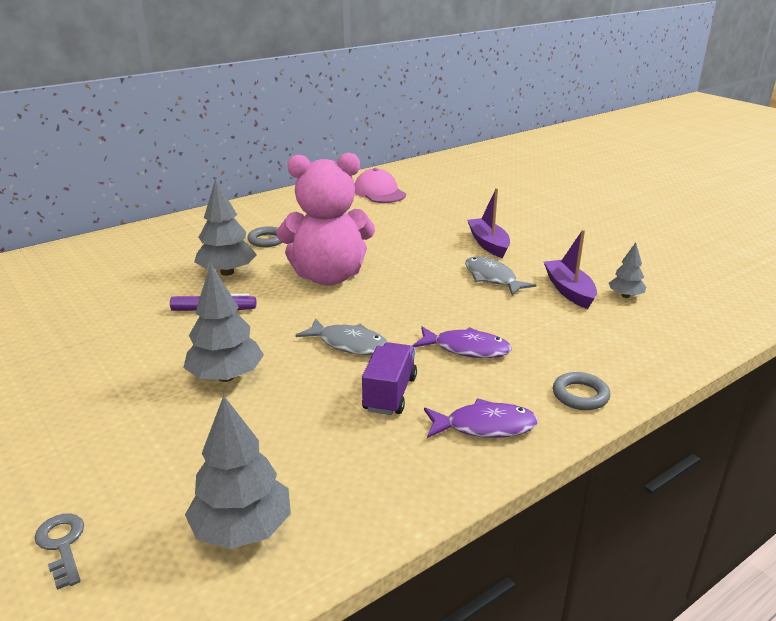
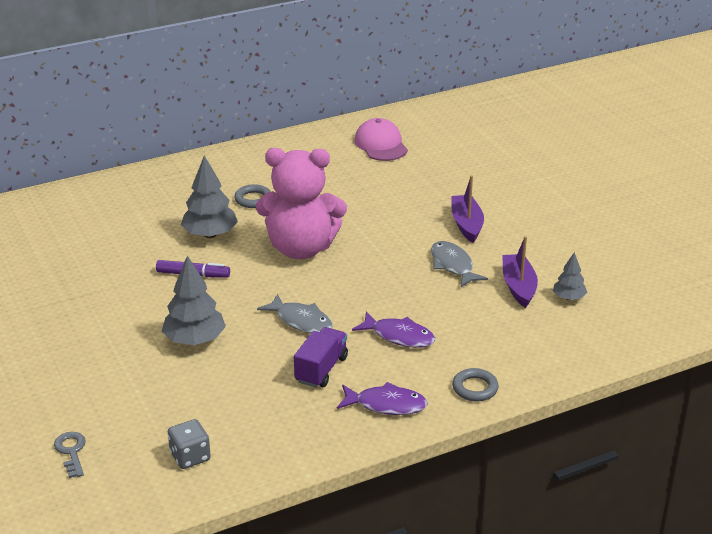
camera: 10 degrees right, 5 degrees up
grey tree [185,395,291,549] -> grey dice [168,419,211,469]

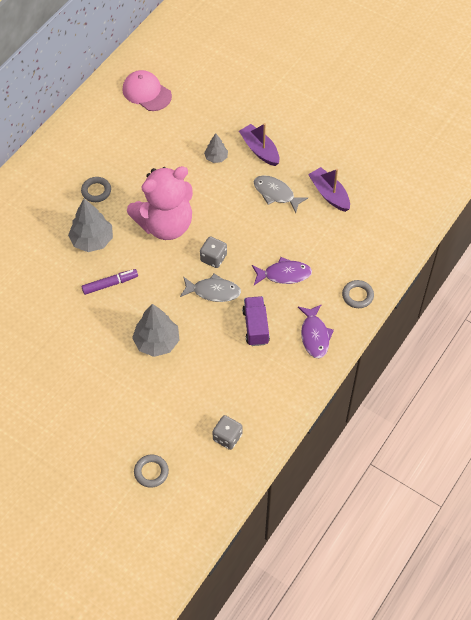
camera: 30 degrees left, 25 degrees up
grey key [54,432,86,478] -> grey ring [134,454,169,488]
purple fish [337,382,428,415] -> purple fish turned 105 degrees clockwise [298,304,334,358]
grey tree [553,252,587,300] -> grey tree moved to [204,133,228,163]
none -> grey dice [200,237,227,268]

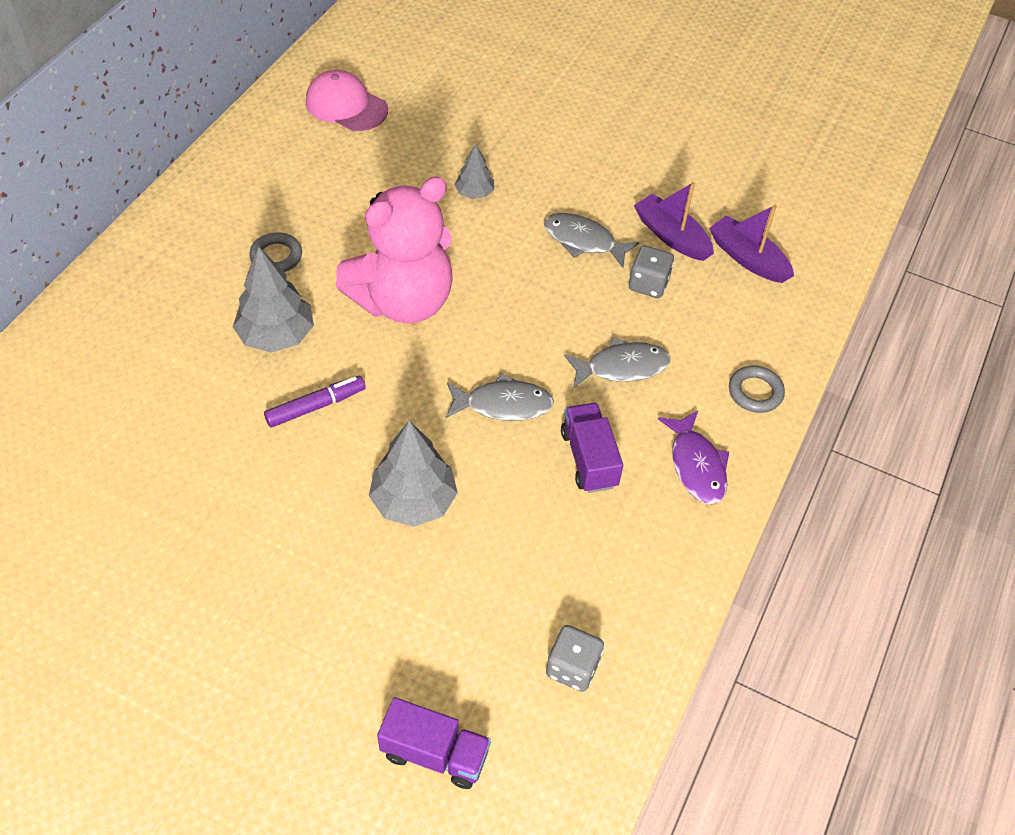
camera: 10 degrees left, 5 degrees down
grey ring [134,454,169,488] -> purple truck [377,697,491,789]
grey dice [200,237,227,268] -> grey dice moved to [629,246,674,298]
purple boat [239,123,279,166] -> purple boat moved to [709,204,794,283]
purple fish [252,257,312,285] -> grey fish [564,338,670,388]

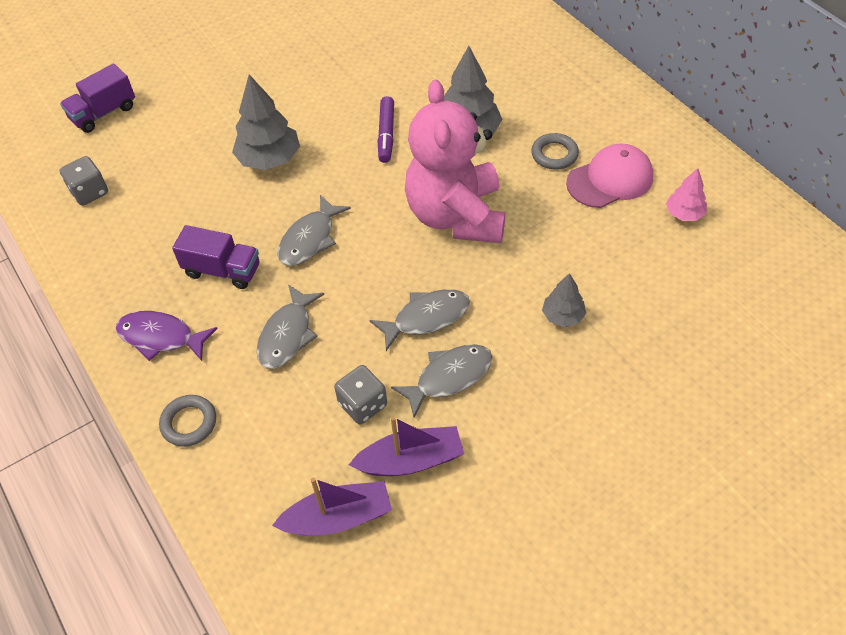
camera: 125 degrees right, 0 degrees up
pink cap [306,70,388,131] -> pink cap moved to [566,143,653,208]
none -> grey fish [370,289,470,351]
none -> pink tree [666,168,707,221]

